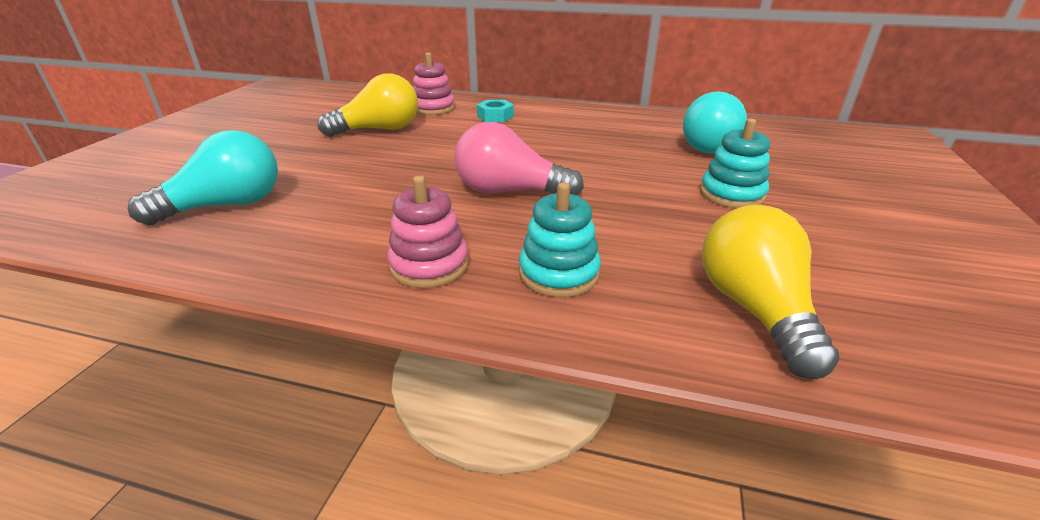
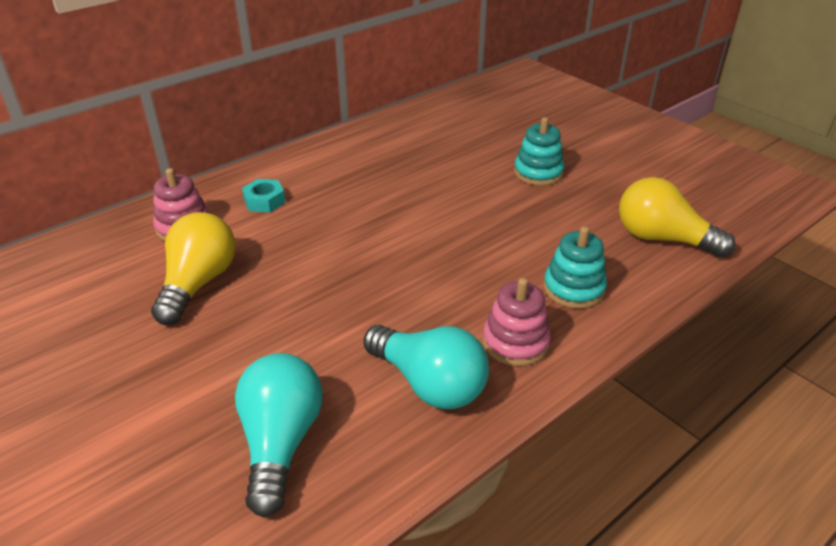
camera: 55 degrees left, 5 degrees up
pink light bulb [455,122,584,196] -> none
turquoise light bulb [683,91,747,154] -> turquoise light bulb moved to [363,325,489,409]

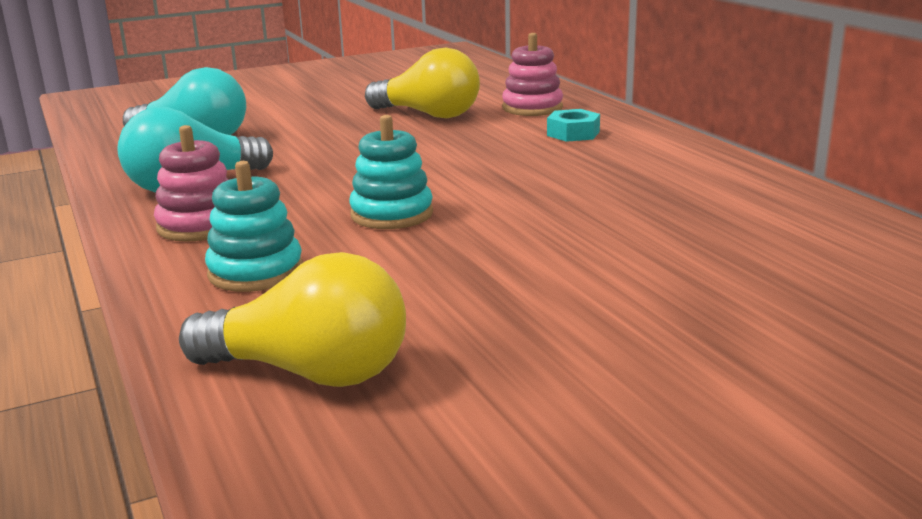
camera: 105 degrees right, 15 degrees down
turquoise stacking toy [514,117,565,186] -> turquoise stacking toy moved to [349,115,433,229]
yellow light bulb [619,177,736,258] -> yellow light bulb turned 60 degrees clockwise [179,252,406,387]

